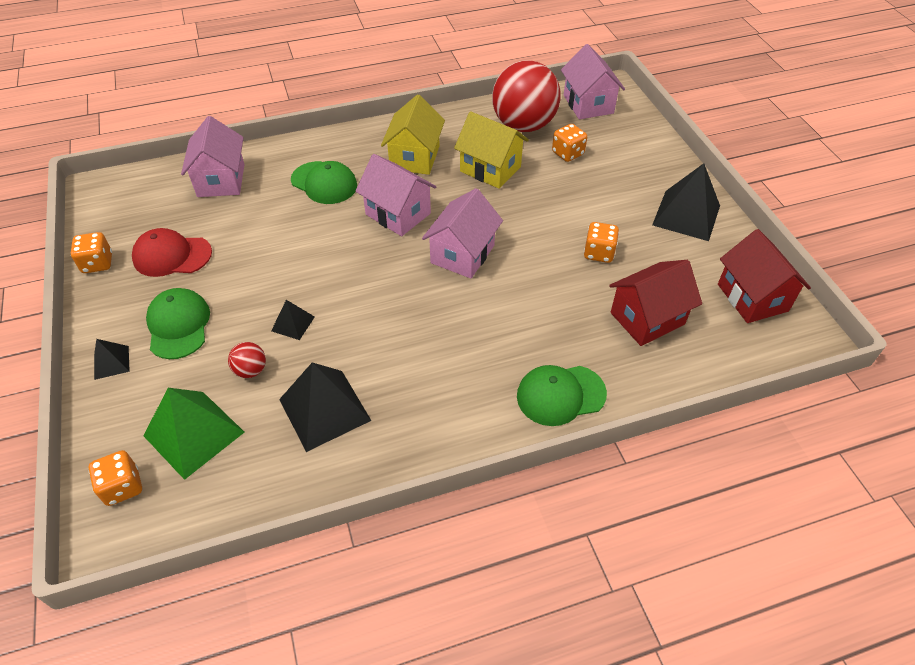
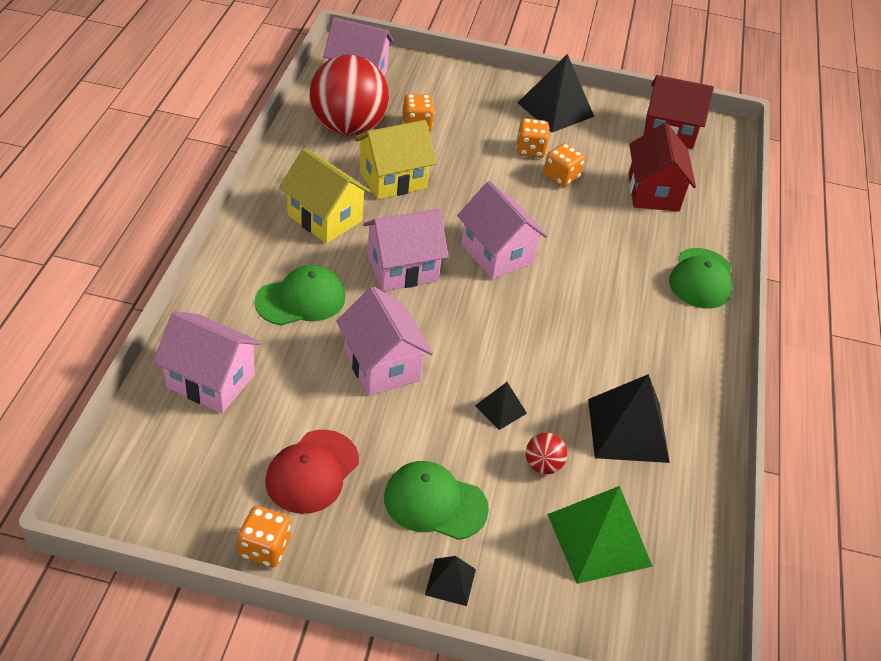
camera: 65 degrees left, 5 degrees down
orange dice [89,450,142,506] -> orange dice moved to [516,118,549,158]
none -> pink house [336,286,433,396]

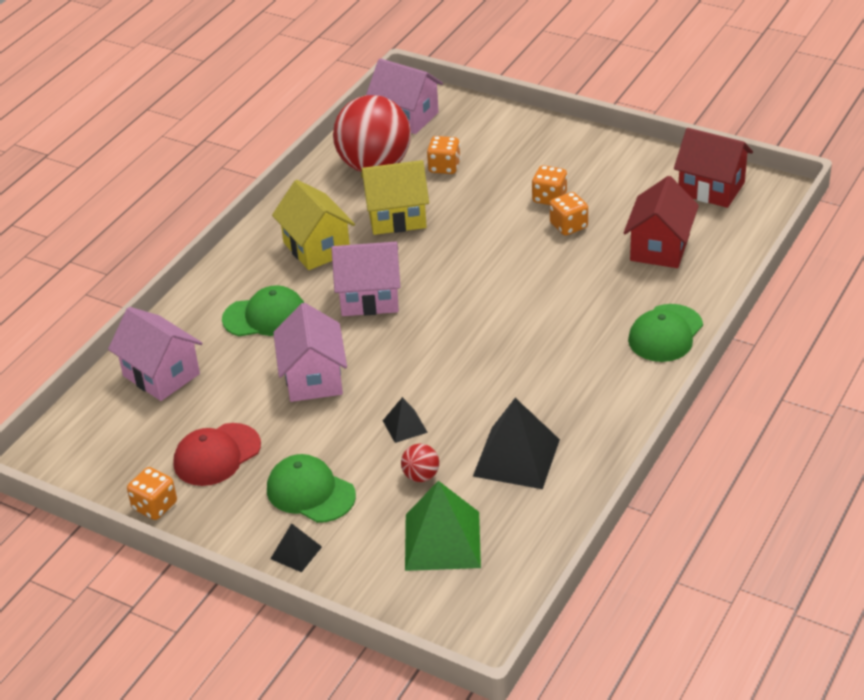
camera: 25 degrees right, 5 degrees down
pink house [457,181,548,279] -> none
black pyramid [518,54,594,132] -> none

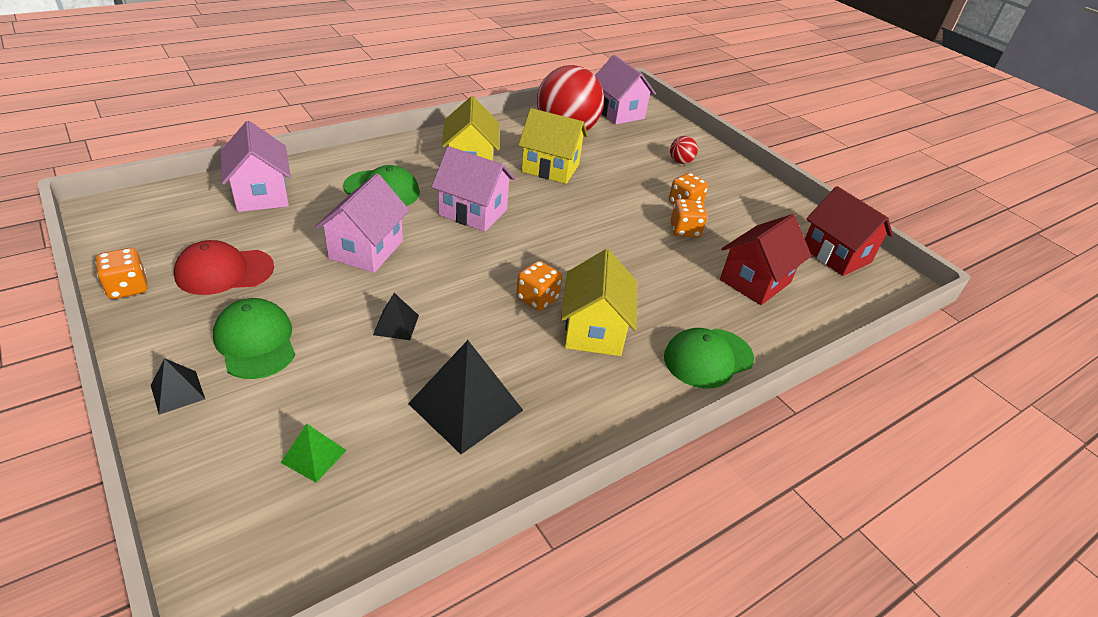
camera: 20 degrees right, 0 degrees up
red ball [401,444,439,482] -> red ball moved to [670,136,698,164]
green pyramid [405,481,481,571] -> green pyramid [280,424,347,482], size x0.50
orange dice [427,136,461,174] -> orange dice moved to [516,261,562,311]
none -> yellow house [561,249,637,356]

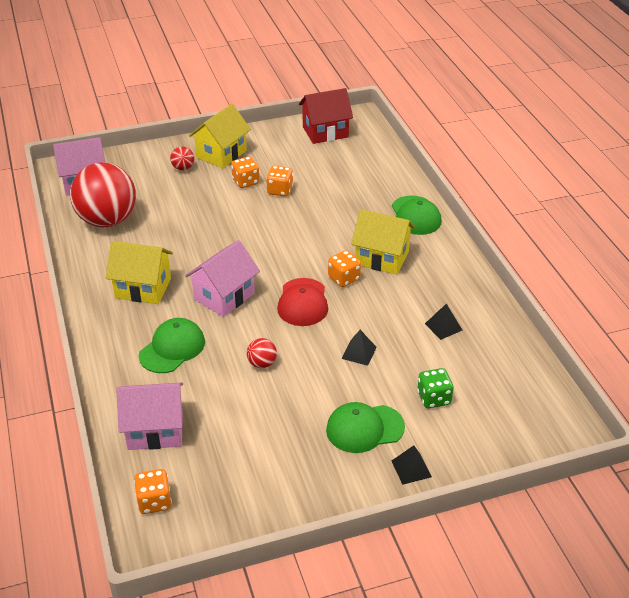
camera: 70 degrees left, 0 degrees up
orange dice [96,248,148,299] -> orange dice moved to [134,469,172,514]
red cap [174,240,274,295] -> red cap moved to [277,278,328,326]
green pyramid [280,424,347,482] -> none
pink house [315,174,409,273] -> red ball [247,338,277,368]
black pyramid [408,340,523,454] -> black pyramid [425,304,462,340], size x0.50
yellow house [518,108,588,184] -> yellow house moved to [189,104,251,168]
red house [720,214,811,305] -> none
none -> green dice [417,368,454,408]

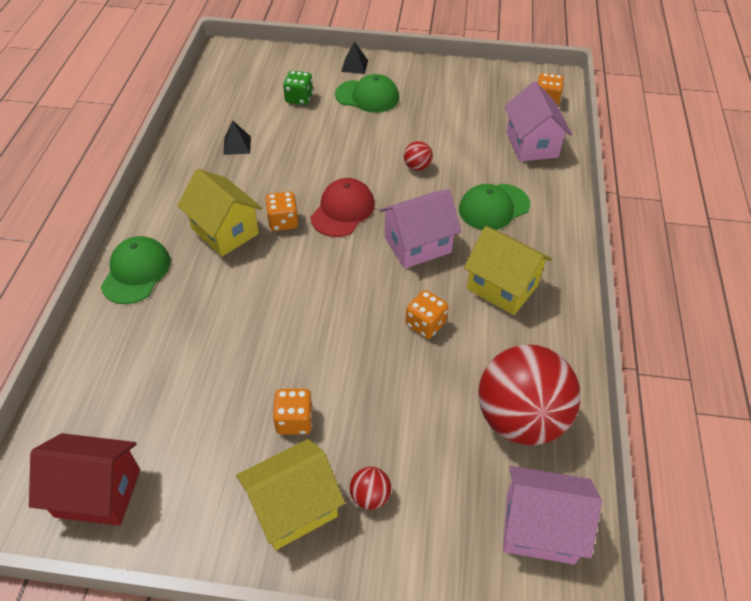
camera: 155 degrees left, 10 degrees up
pink house [116,383,183,450] -> pink house turned 60 degrees clockwise [505,81,572,162]
orange dice [266,166,293,197] -> orange dice moved to [405,290,448,339]
black pyramid [341,330,377,366] -> none

